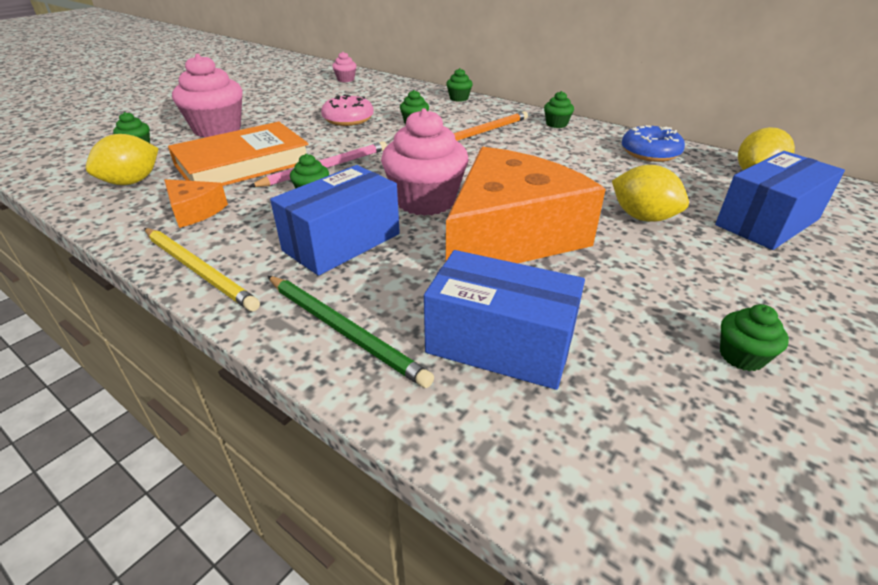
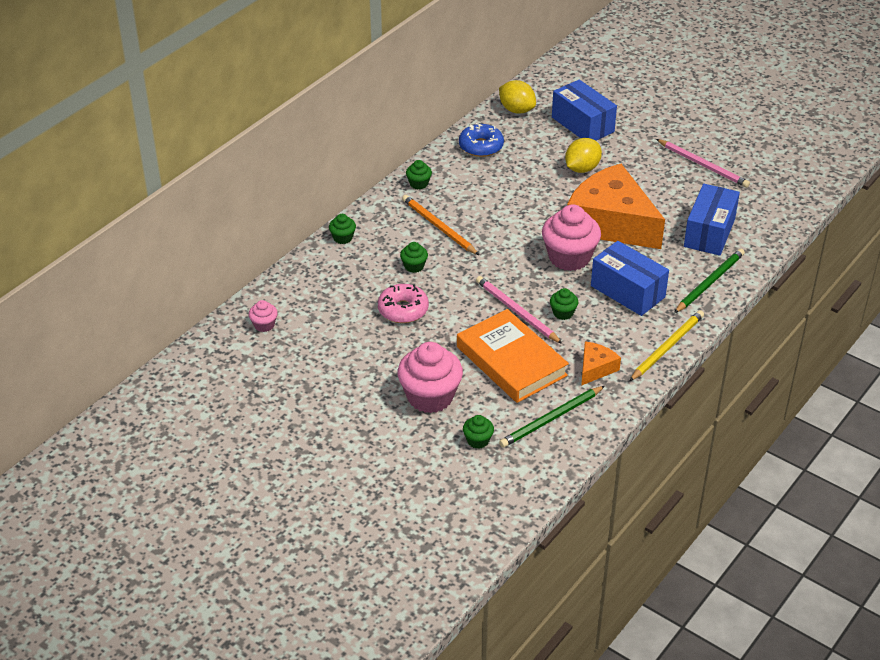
camera: 90 degrees left, 5 degrees up
yellow lemon [86,134,159,185] -> green pencil [499,386,605,448]
green cupcake [720,304,789,371] -> pink pencil [656,139,750,188]

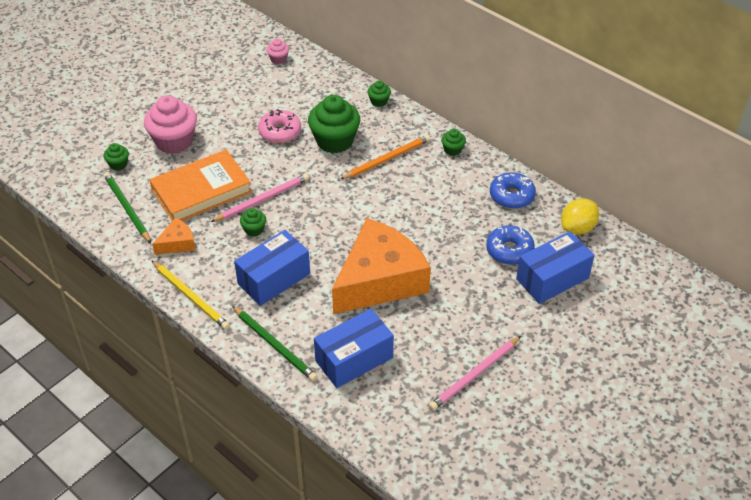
camera: 95 degrees right, 5 degrees up
green cupcake [400,242,428,273] -> green cupcake [308,95,360,153], size x2.13
pink cupcake [542,205,601,271] -> none
yellow lemon [565,138,602,173] -> none
orange cheese [581,341,621,386] -> orange cheese turned 75 degrees counterclockwise [152,218,196,255]
blue box [684,184,740,256] -> blue box turned 60 degrees counterclockwise [314,309,394,388]
none -> blue donut [486,225,535,265]

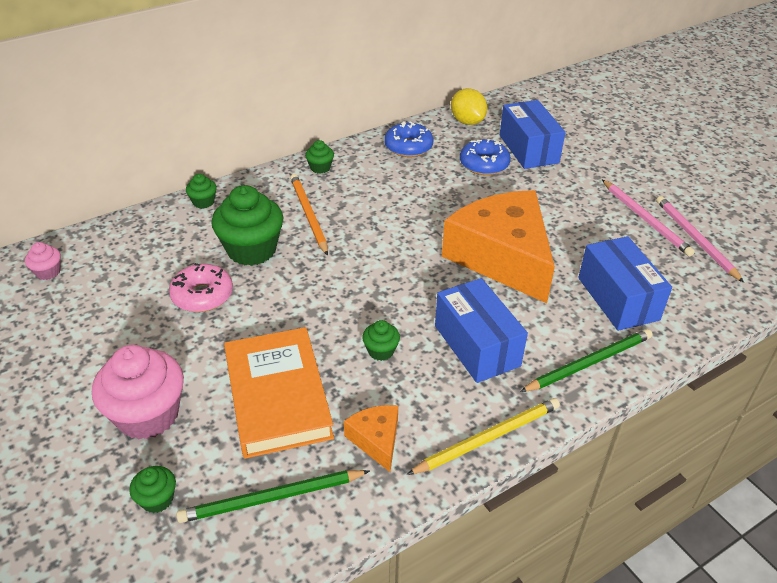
camera: 75 degrees left, 5 degrees down
pink pencil [211,174,309,222] -> pink pencil moved to [656,196,744,283]

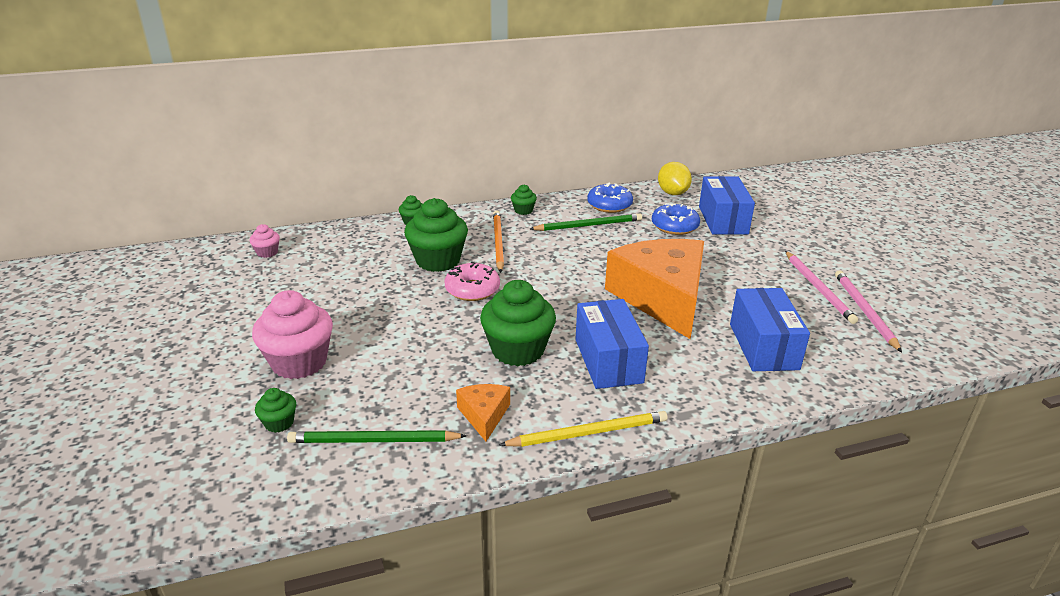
camera: 15 degrees right, 10 degrees down
pink donut [169,263,233,312] -> pink donut moved to [445,262,500,301]
orange book [224,327,334,459] -> none
green cupcake [362,320,400,361] -> green cupcake [480,280,556,366], size x2.13
green pencil [520,329,653,392] -> green pencil moved to [530,213,642,231]

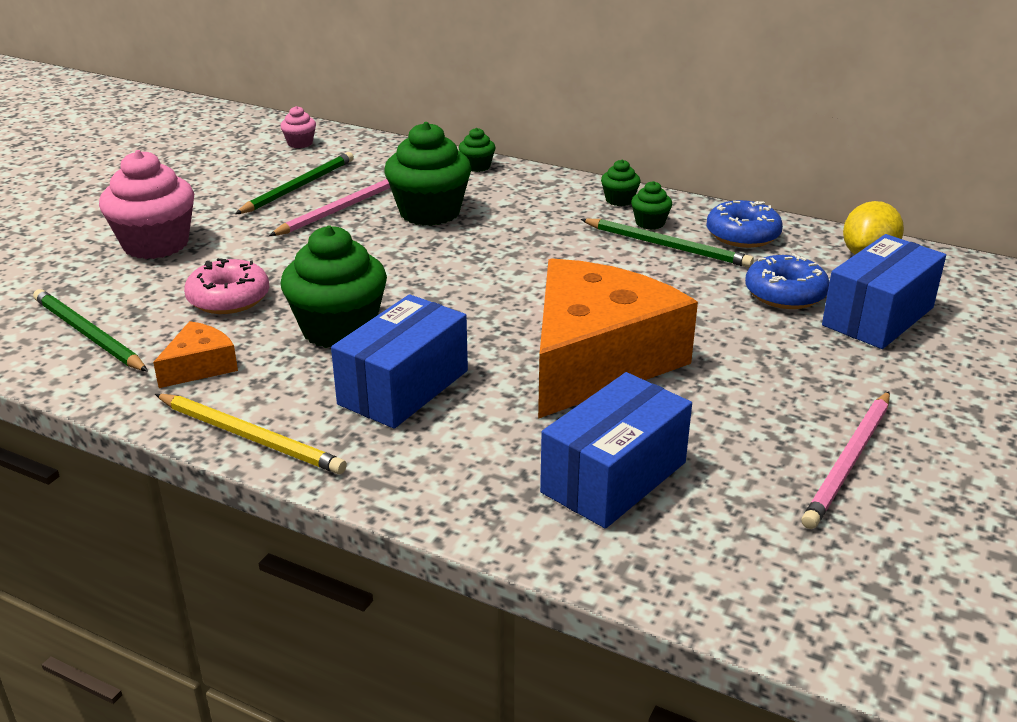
camera: 45 degrees right, 0 degrees up
green cupcake [255,388,296,433] -> green cupcake moved to [631,181,672,230]
pink donut [445,262,500,301] -> pink donut moved to [184,258,269,314]
orange pencil [493,211,504,273] -> none
pink pencil [835,270,902,352] -> pink pencil moved to [269,178,390,236]
none -> green pencil [235,152,354,214]

